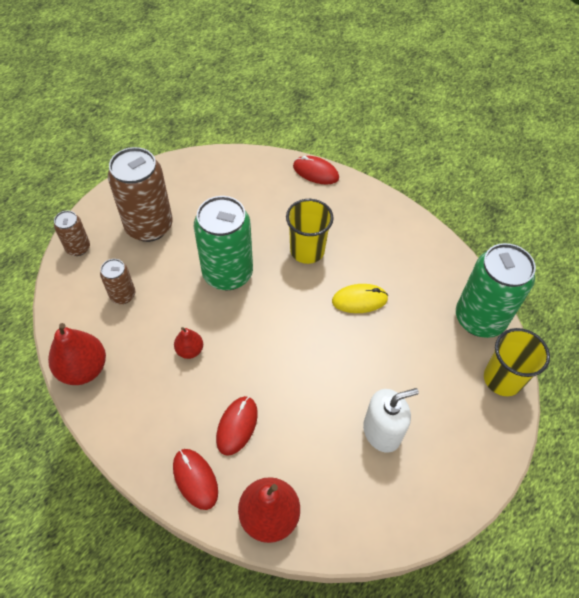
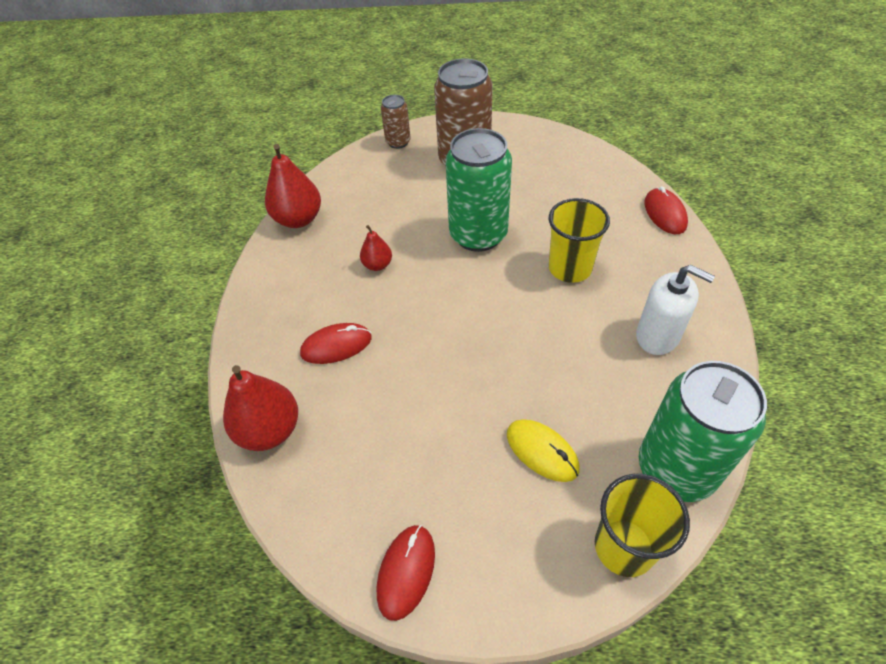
camera: 55 degrees right, 5 degrees down
brown can [100,259,135,304] -> none
red mouse [173,449,218,510] -> red mouse moved to [377,525,435,621]
yellow mouse [332,284,388,313] -> yellow mouse moved to [507,419,580,482]
white soap dispenser [363,388,419,453] -> white soap dispenser moved to [636,265,715,355]

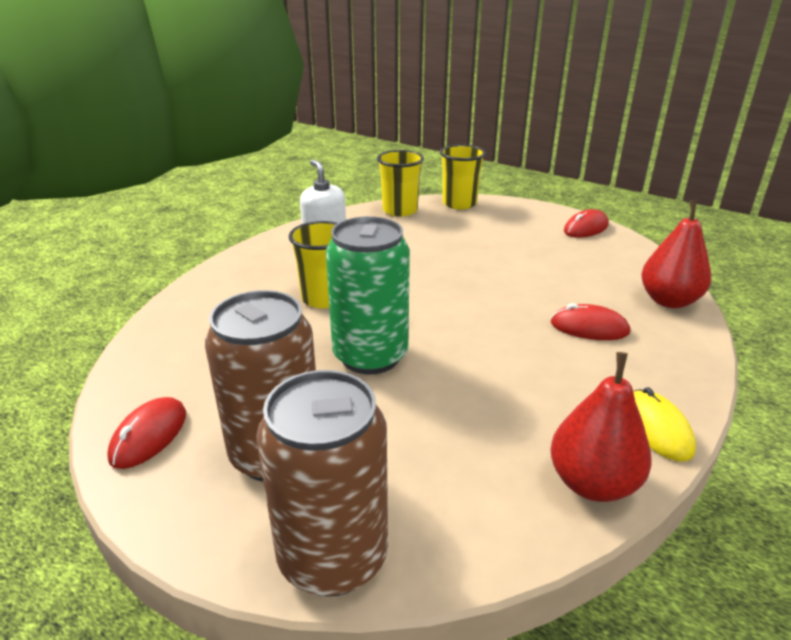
camera: 150 degrees left, 20 degrees down
red pear [360,225,392,271] -> none
brown can [381,95,411,149] -> brown can [256,370,388,596], size x1.98
yellow mouse [507,419,580,482] -> yellow mouse moved to [633,387,696,461]
green can [639,361,767,502] -> yellow cup [377,150,424,217]
red mouse [644,186,688,234] -> red mouse moved to [107,397,186,469]

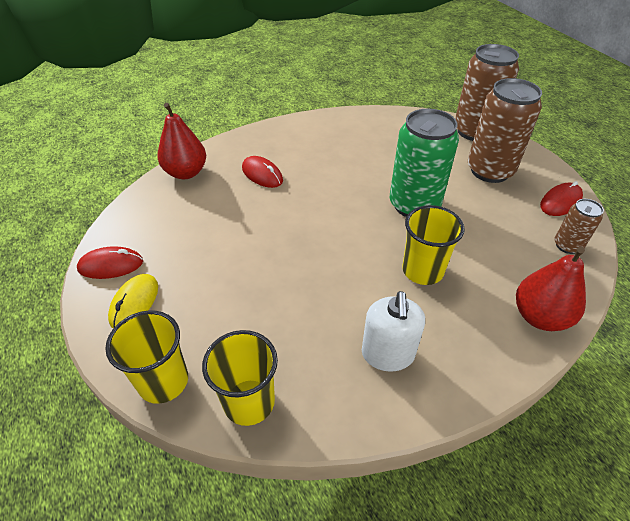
camera: 150 degrees left, 15 degrees up
red pear [550,352,651,502] -> red pear moved to [516,247,586,331]
yellow mouse [633,387,696,461] -> yellow mouse moved to [108,274,158,328]
none -> brown can [555,199,604,254]

